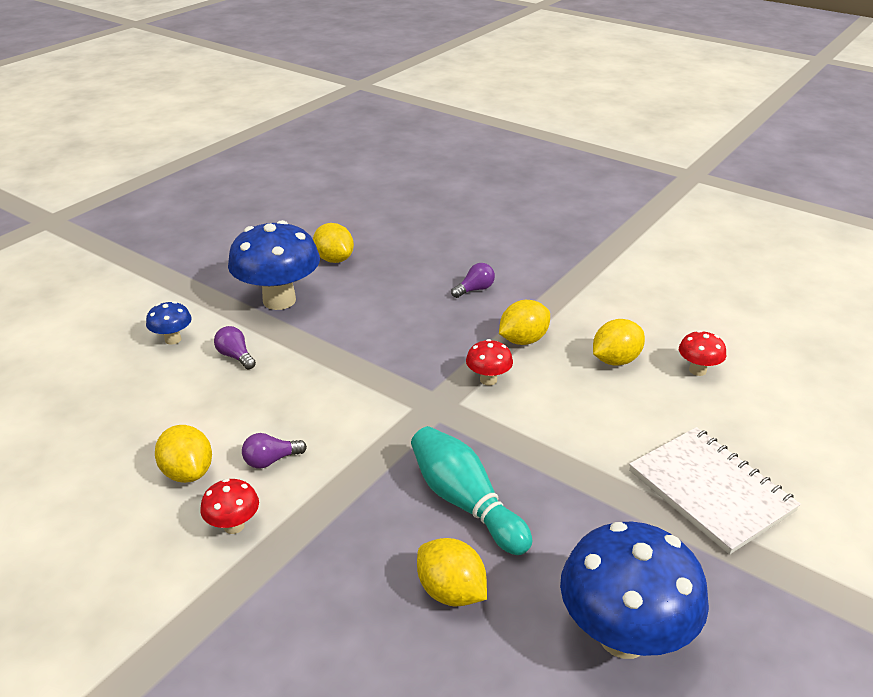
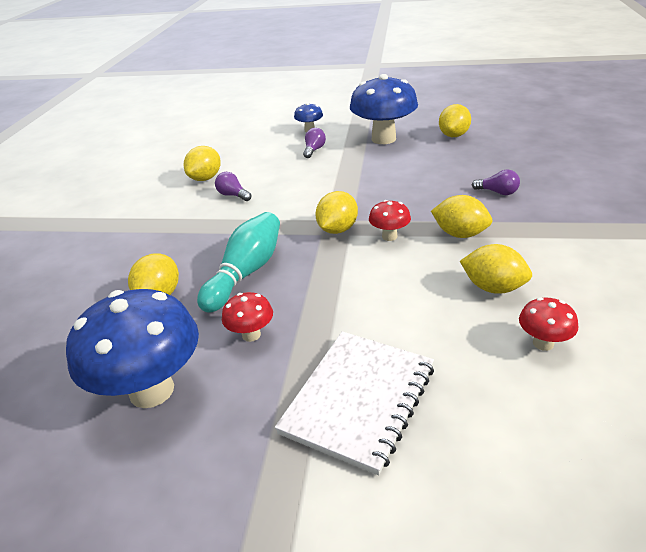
camera: 65 degrees right, 0 degrees up
red mushroom [200,479,259,534] -> red mushroom moved to [222,292,273,342]
none -> yellow lemon [315,191,358,234]

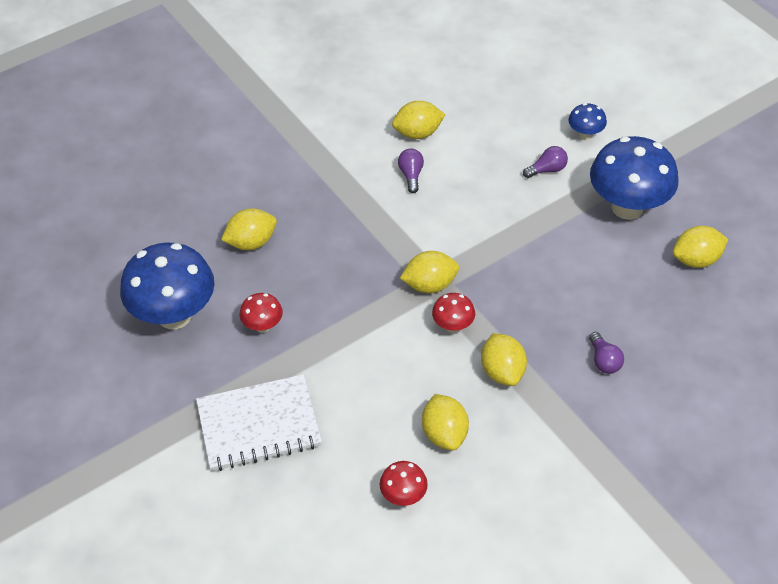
camera: 45 degrees right, 15 degrees up
turquoise bowling pin [197,212,280,313] -> none

